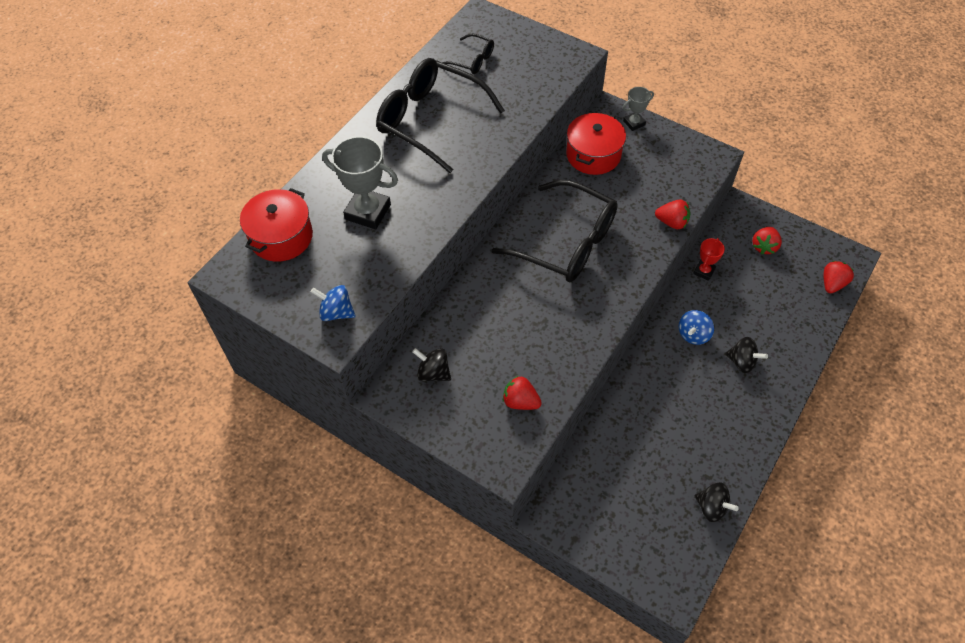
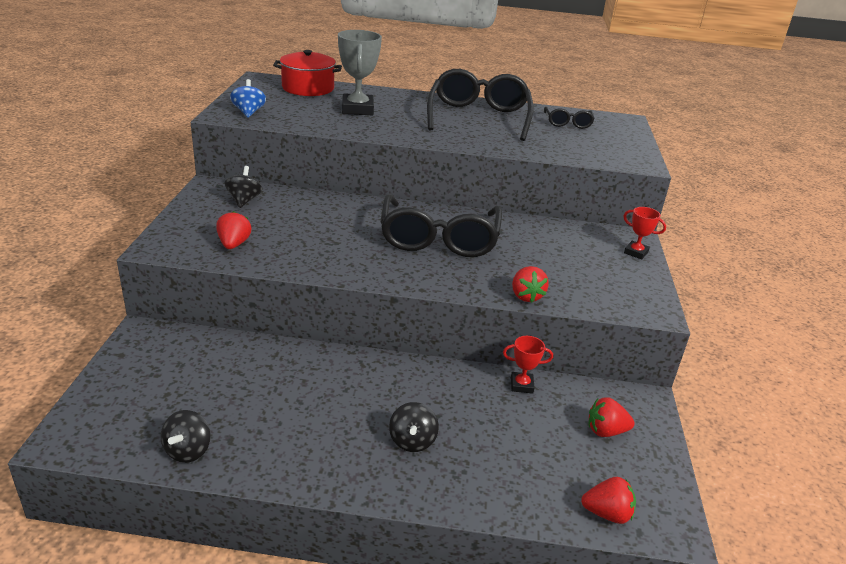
camera: 60 degrees right, 25 degrees down
red pot [566,112,626,175] -> none
grey trophy [623,87,654,131] -> red trophy [624,207,666,260]
blue spinning top [679,310,714,345] -> none

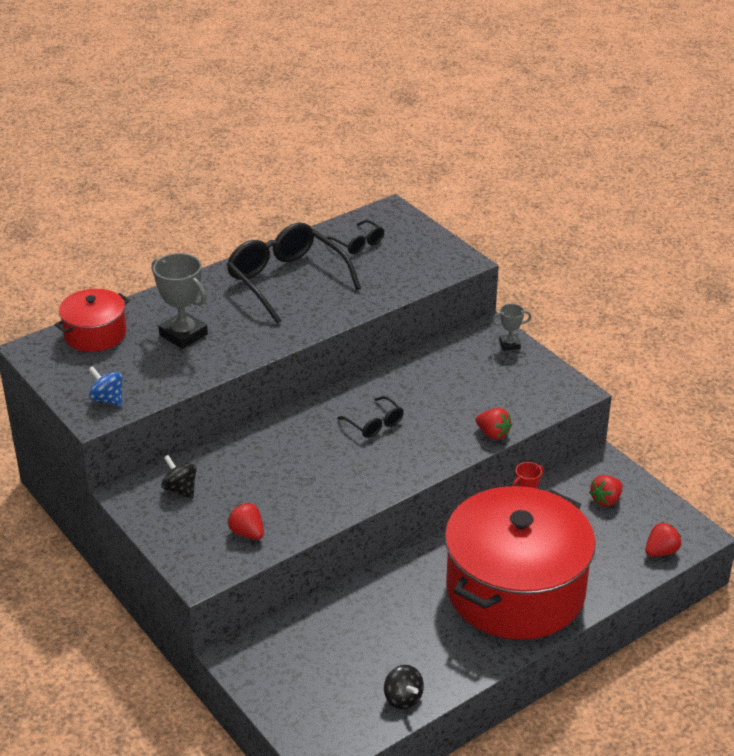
camera: 40 degrees left, 5 degrees up
black glasses [380,194,502,257] -> black glasses [337,396,404,438], size x0.47
black spinning top [389,402,439,452] -> red pot [445,486,596,640]
red trophy [624,207,666,260] -> grey trophy [492,304,531,351]

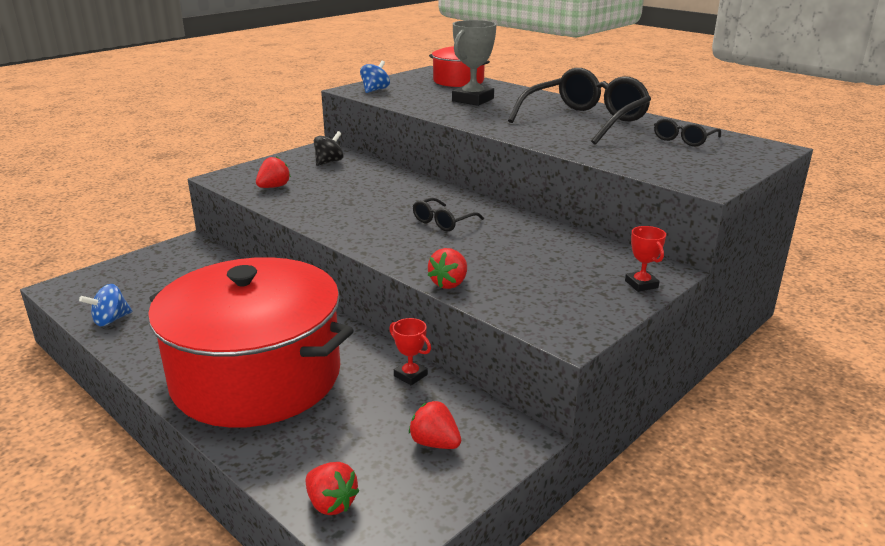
camera: 80 degrees right, 10 degrees down
black spinning top [384,665,424,709] -> blue spinning top [79,284,132,326]
grey trophy [492,304,531,351] -> red trophy [625,226,666,292]

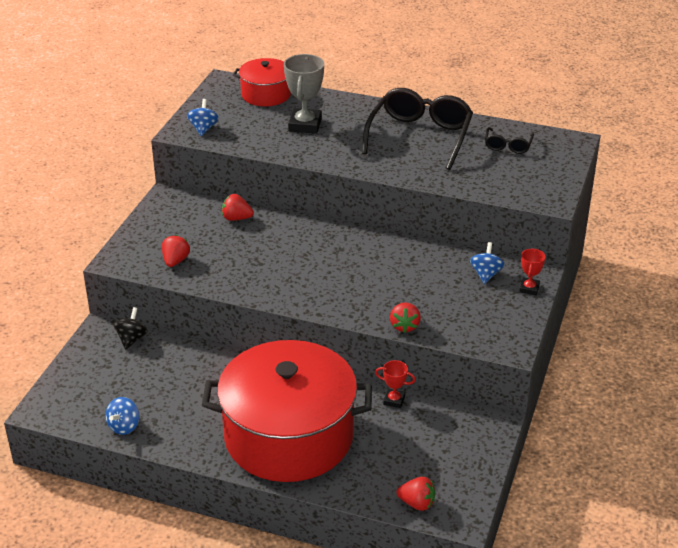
camera: 25 degrees left, 10 degrees up
black spinning top [314,131,344,166] -> black spinning top moved to [114,307,148,350]
red strawberry [409,401,461,449] -> red strawberry moved to [222,194,254,221]
black glasses [413,198,484,232] -> none
red trophy [625,226,666,292] -> red trophy turned 60 degrees clockwise [519,249,546,295]
none -> blue spinning top [470,242,505,284]

